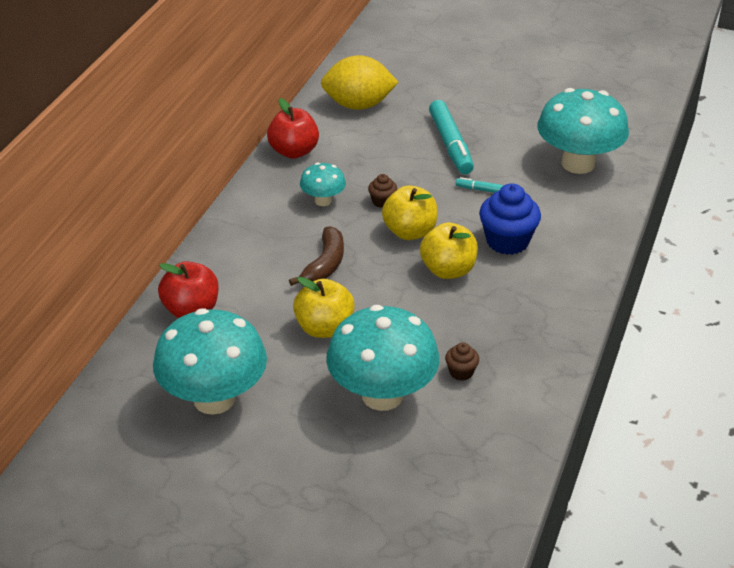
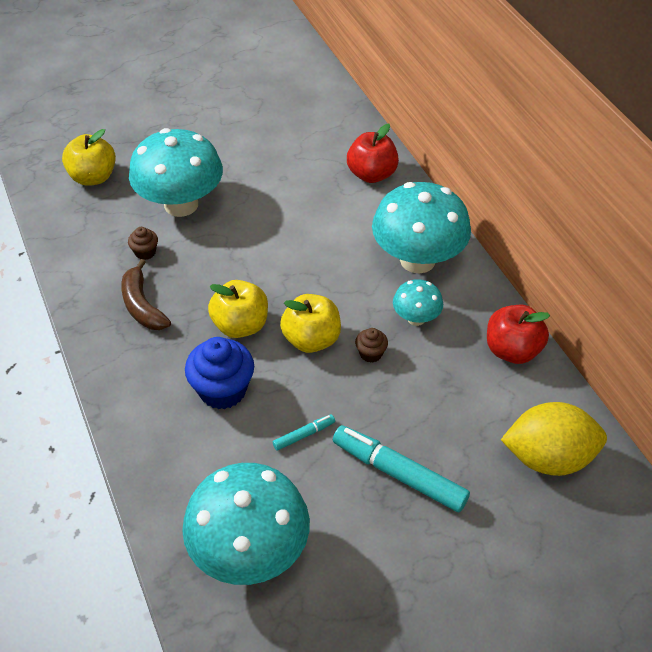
camera: 135 degrees right, 10 degrees up
turquoise mushroom [153,308,267,415] -> turquoise mushroom moved to [372,182,471,273]
brown banana [289,226,344,286] -> brown banana moved to [121,259,171,330]
yellow apple [293,277,355,338] -> yellow apple moved to [62,129,116,186]
yellow lemon [321,55,398,110] -> yellow lemon turned 45 degrees clockwise [501,402,607,476]

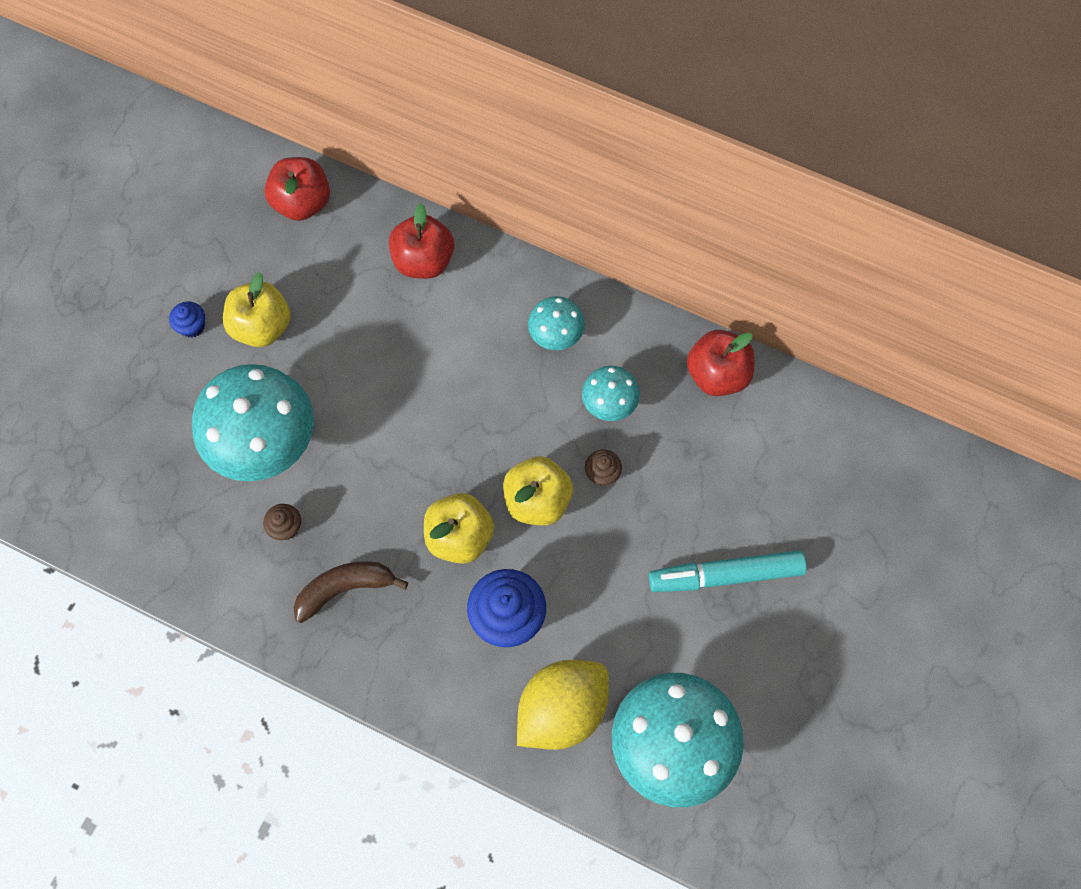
camera: 40 degrees left, 20 degrees up
yellow apple [62,129,116,186] -> yellow apple moved to [223,272,291,347]
brown banana [121,259,171,330] -> brown banana turned 135 degrees clockwise [294,561,408,623]
turquoise marker [273,414,335,451] -> none
turquoise mushroom [372,182,471,273] -> turquoise mushroom [528,296,585,350], size x0.49
yellow lemon [501,402,607,476] -> yellow lemon moved to [517,660,609,750]
none -> blue cupcake [169,301,205,338]
none -> red apple [264,157,330,221]

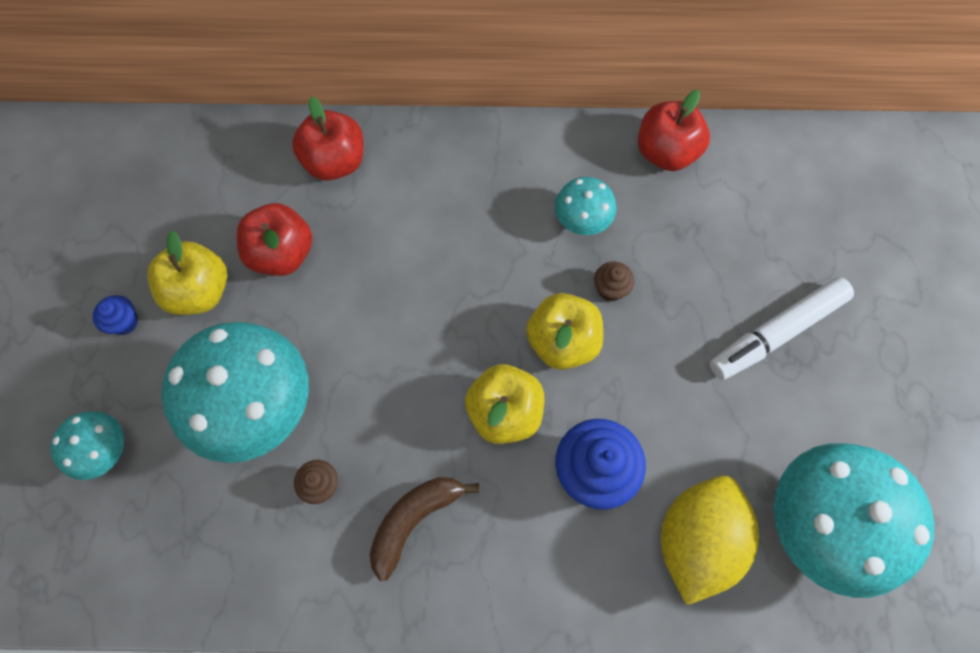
camera: 25 degrees left, 0 degrees up
red apple [264,157,330,221] -> red apple moved to [237,203,313,276]
turquoise mushroom [528,296,585,350] -> turquoise mushroom moved to [51,412,124,480]
turquoise marker [649,550,807,592] -> white marker [710,277,854,380]

